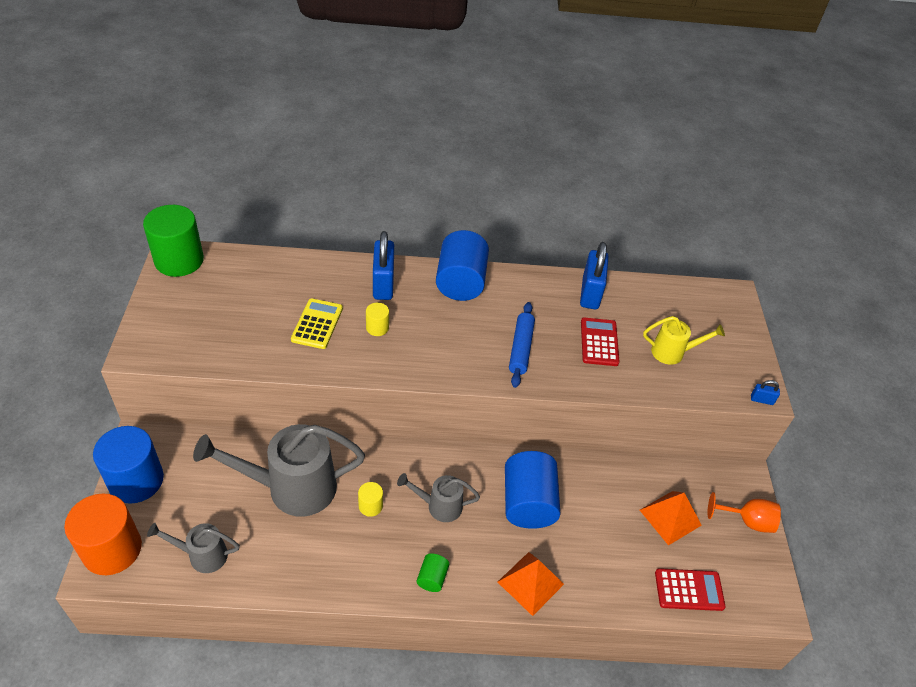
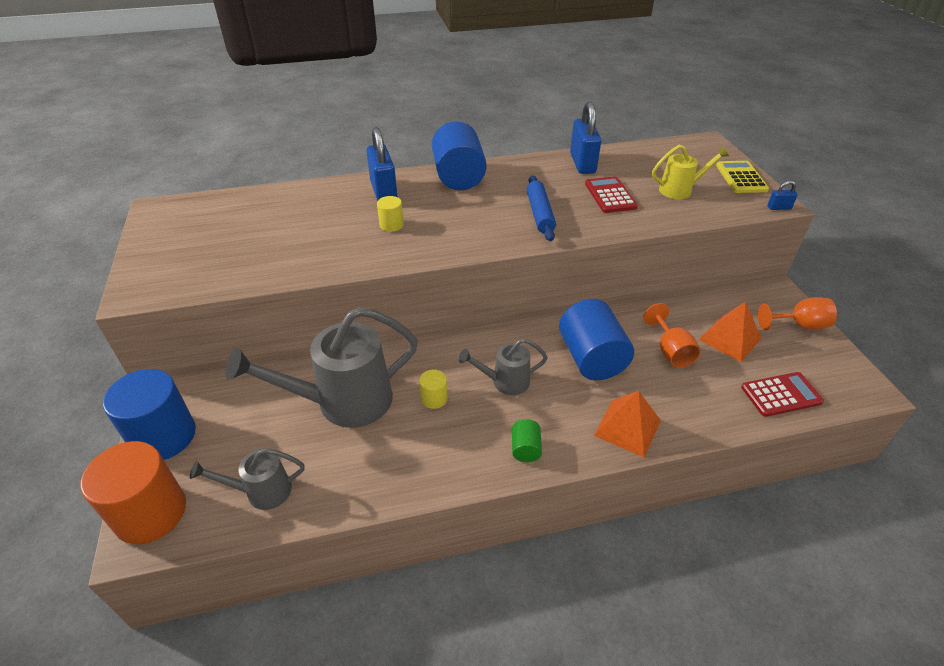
camera: 10 degrees left, 5 degrees down
green cylinder [143,205,204,277] -> none
yellow calculator [291,298,343,349] -> yellow calculator moved to [716,161,769,193]
none -> orange goblet [643,303,701,368]

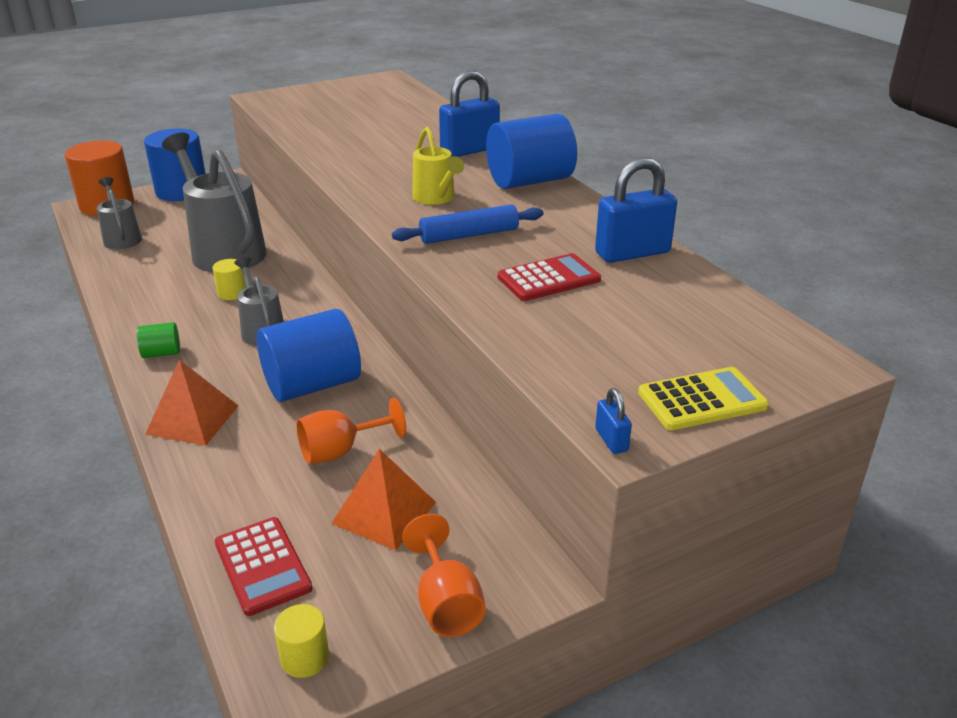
camera: 75 degrees right, 10 degrees down
yellow cylinder [377,196,404,232] -> yellow cylinder moved to [274,604,329,678]
yellow watering can [652,145,729,199] -> yellow watering can moved to [412,127,464,205]

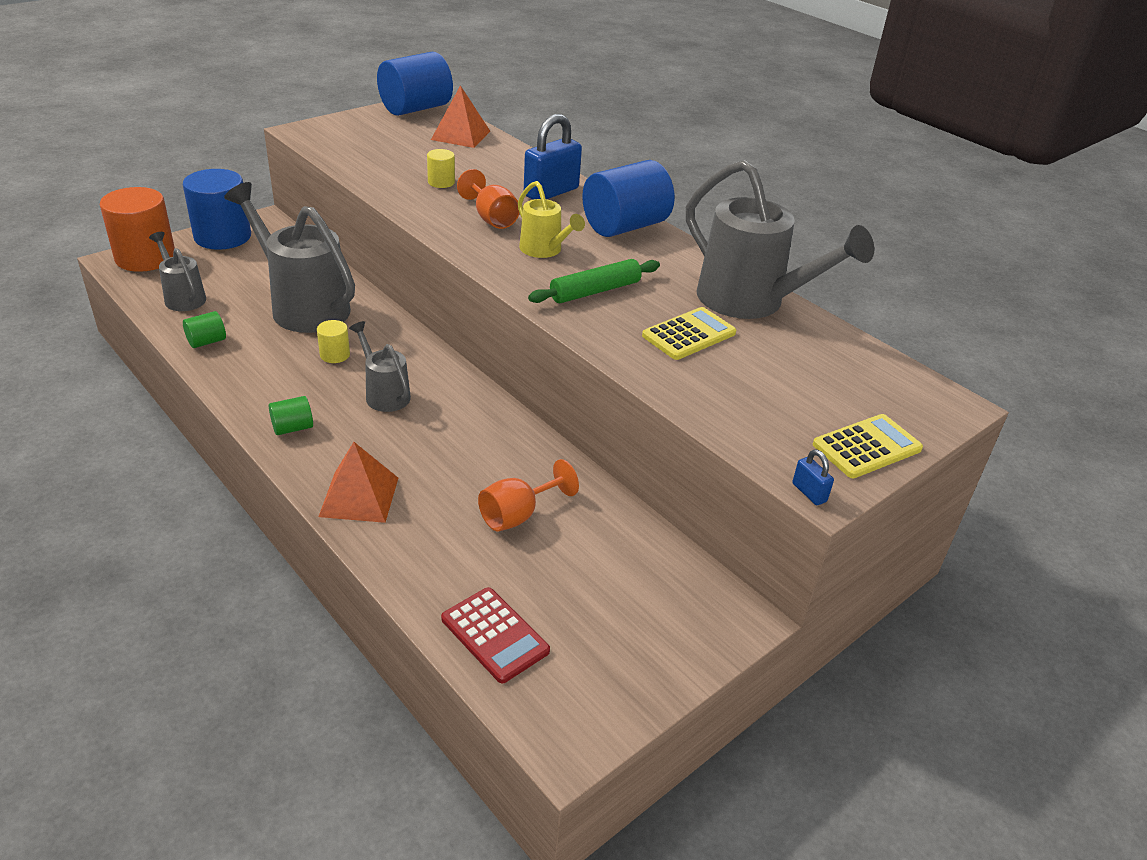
camera: 15 degrees left, 5 degrees up
blue cylinder [257,309,361,402] -> blue cylinder moved to [377,52,453,116]
yellow cylinder [274,604,329,678] -> yellow cylinder moved to [427,149,455,188]
orange pyramid [331,449,436,550] -> orange pyramid moved to [431,85,490,148]
blue rolling pin [392,204,543,244] -> green rolling pin [528,259,660,303]
orange goblet [402,514,486,637] -> orange goblet moved to [457,169,519,229]
red calculator [498,253,601,301] -> yellow calculator [642,307,736,360]
blue padlock [595,157,677,263] -> grey watering can [686,160,874,319]
none -> green cylinder [183,311,226,348]

